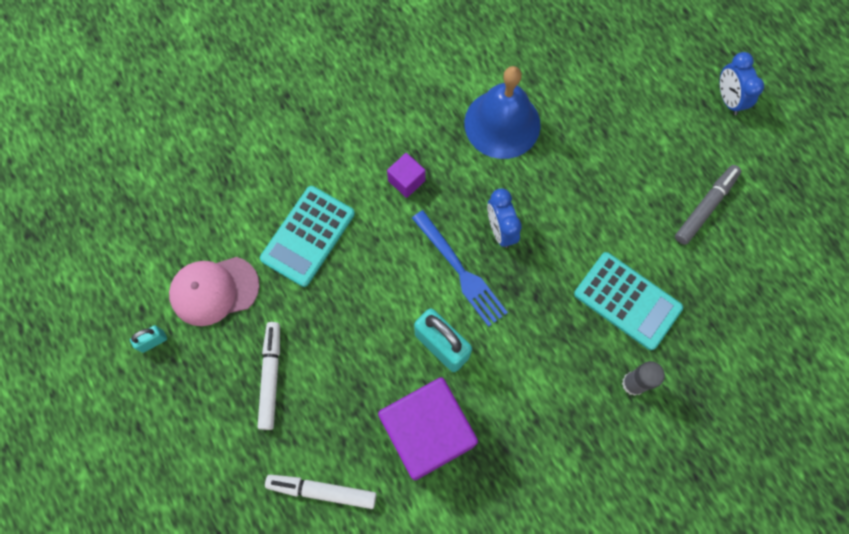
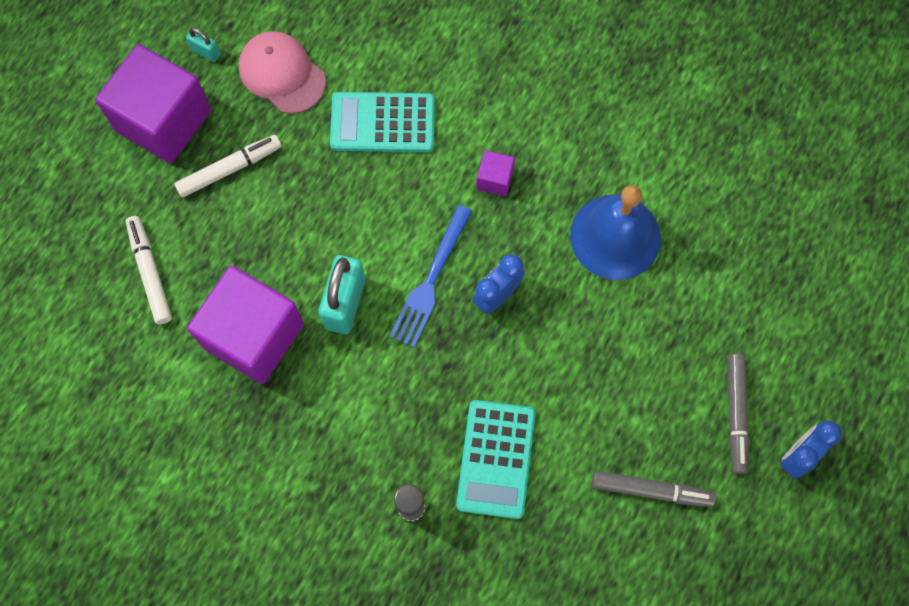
camera: 60 degrees right, 0 degrees up
none -> purple cube [95,44,211,163]
none -> grey marker [727,353,750,474]

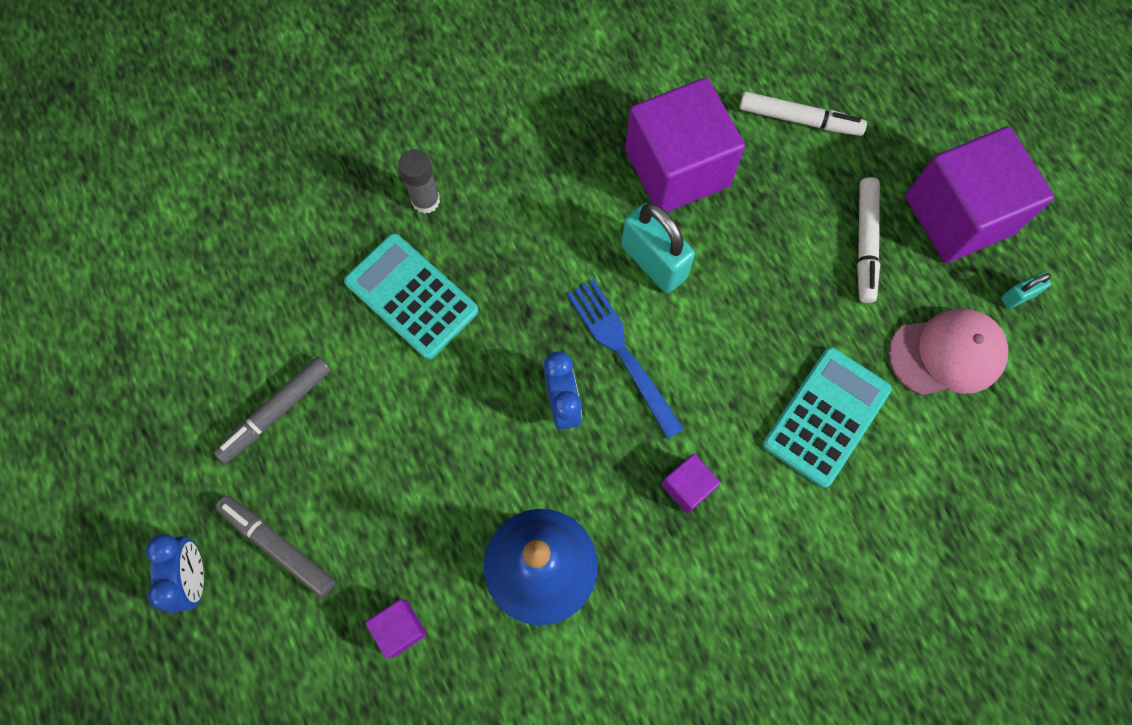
camera: 125 degrees right, 0 degrees up
none -> purple cube [365,599,427,658]

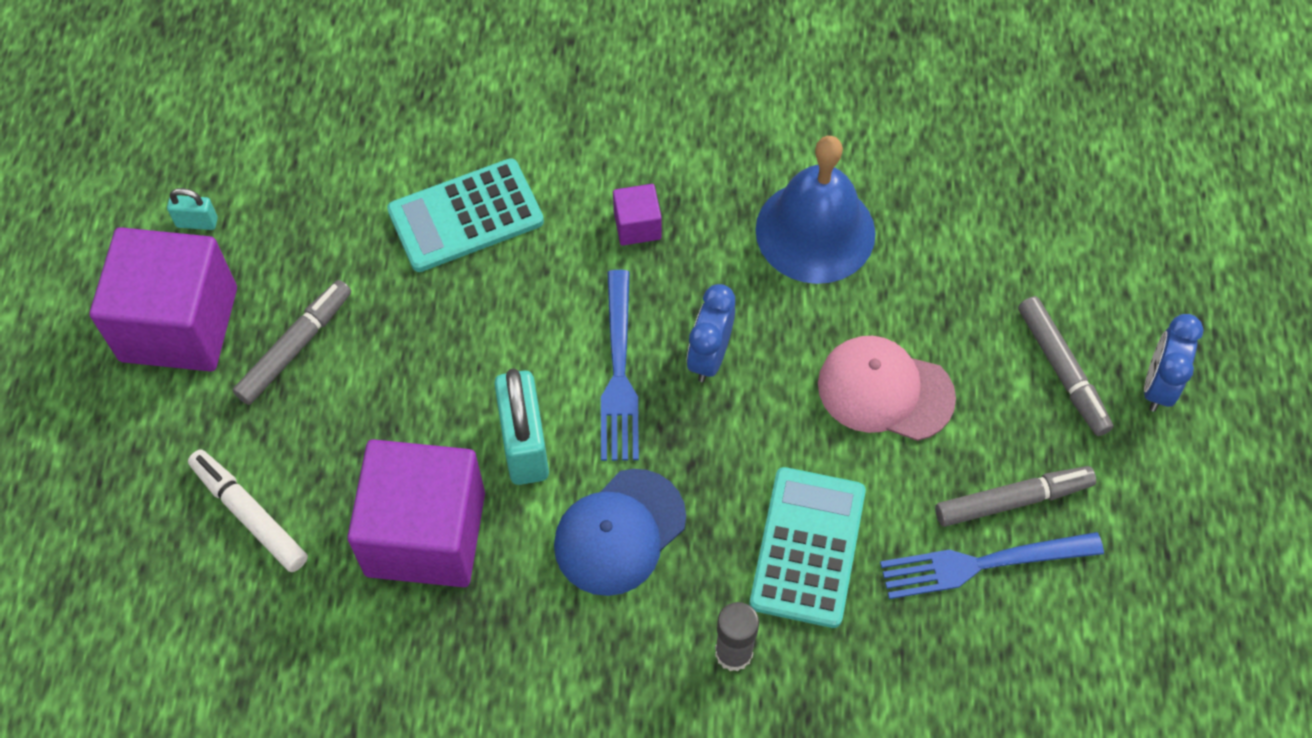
camera: 150 degrees left, 10 degrees down
turquoise calculator [344,233,479,360] -> turquoise calculator turned 150 degrees counterclockwise [750,467,866,628]
purple cube [365,599,427,658] -> none
white marker [857,177,880,303] -> grey marker [233,280,351,405]
pink cap [888,308,1008,395] -> pink cap moved to [818,336,956,441]
none -> blue cap [554,469,686,596]
none -> blue fork [880,532,1104,599]

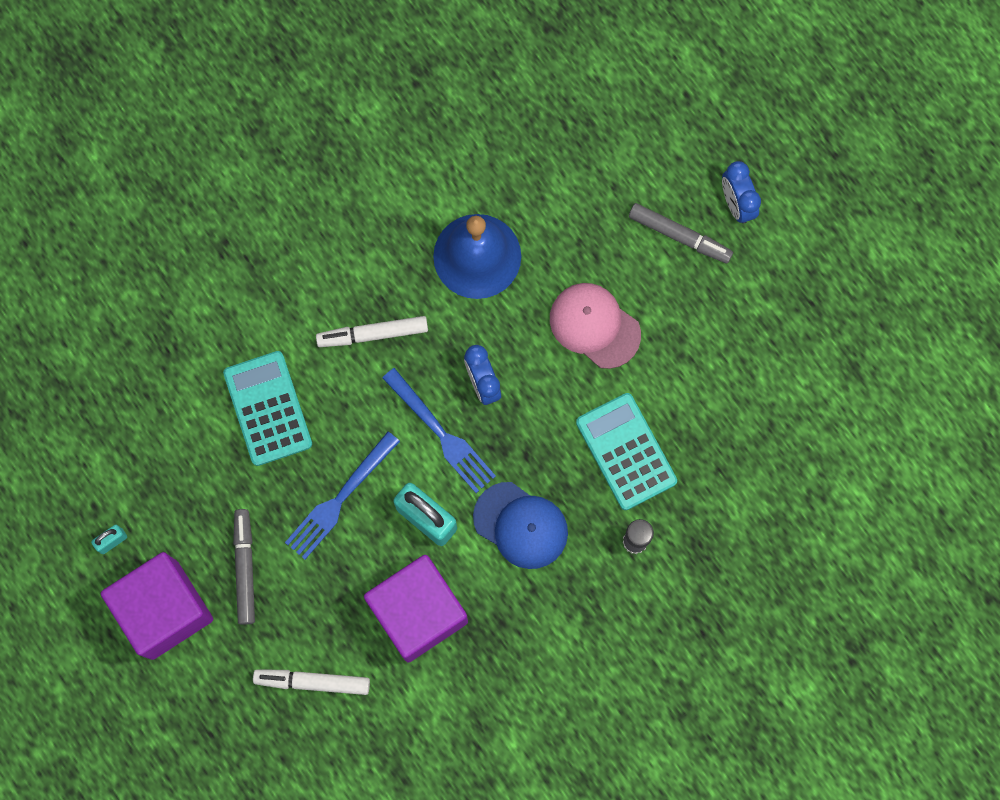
camera: 40 degrees left, 15 degrees up
turquoise calculator [387,158,544,272] -> turquoise calculator turned 135 degrees clockwise [223,351,312,466]
blue cap [554,469,686,596] -> blue cap turned 60 degrees counterclockwise [473,482,568,569]
purple cube [613,184,662,246] -> white marker [316,316,428,347]
pink cap [818,336,956,441] -> pink cap turned 60 degrees clockwise [550,283,641,369]
blue fork [880,532,1104,599] -> blue fork moved to [285,432,400,559]
grey marker [935,466,1096,527] -> none

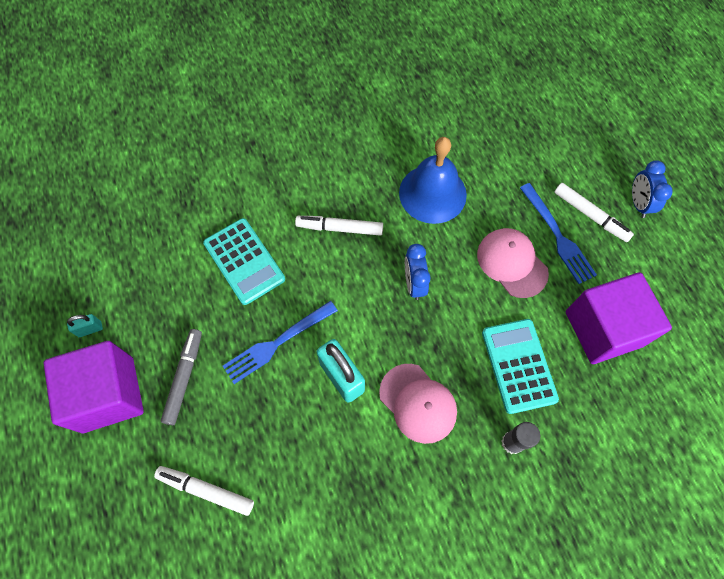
camera: 15 degrees right, 10 degrees down
turquoise calculator [223,351,312,466] -> turquoise calculator turned 150 degrees clockwise [203,218,285,305]
purple cube [364,555,468,662] -> purple cube moved to [566,272,672,364]
blue fork [382,368,496,493] -> blue fork moved to [520,183,597,284]
blue cap [473,482,568,569] -> pink cap [379,364,457,444]
grey marker [629,203,733,264] -> white marker [554,183,634,242]

